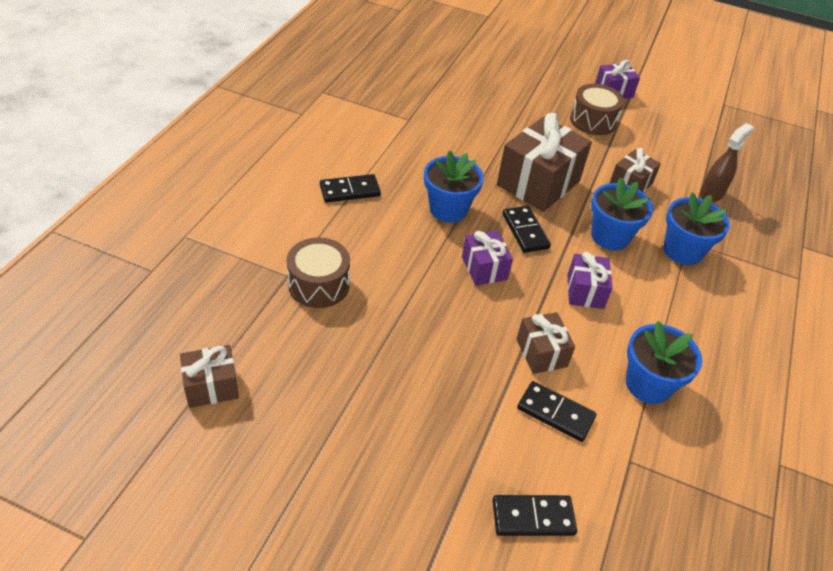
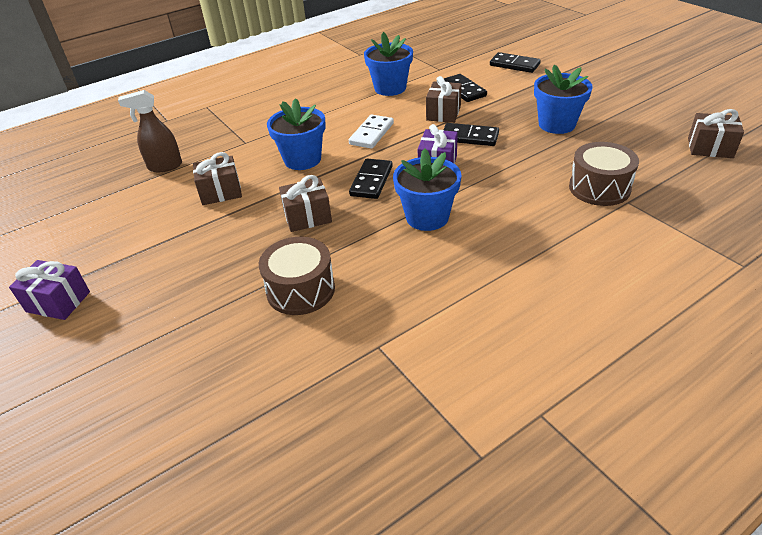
camera: 140 degrees left, 5 degrees down
black domino [320,174,381,203] -> black domino moved to [443,123,499,146]
brown gift [497,113,592,212] -> brown gift [279,175,332,232], size x0.54
purple gift [567,252,613,309] -> white domino [349,115,394,149]
brown drum [570,84,624,135] -> brown drum moved to [259,237,335,315]
blue flower pot [663,192,730,265] -> blue flower pot moved to [534,65,593,134]

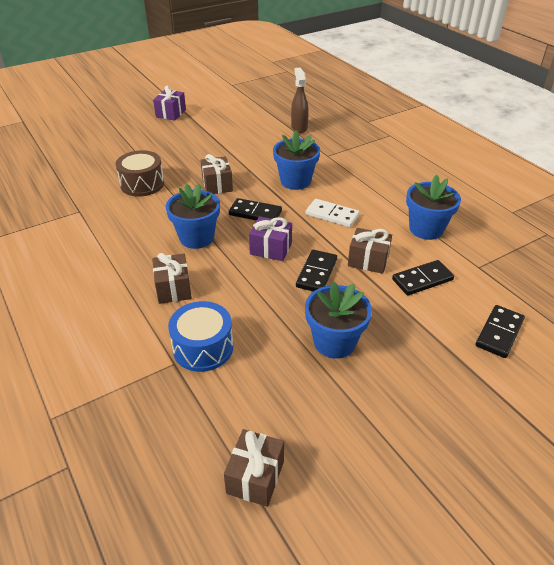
camera: 90 degrees right, 0 degrees up
brown gift [193,152,242,205] -> brown gift moved to [152,253,192,304]
brown drum [569,142,639,206] -> blue drum [168,301,233,372]

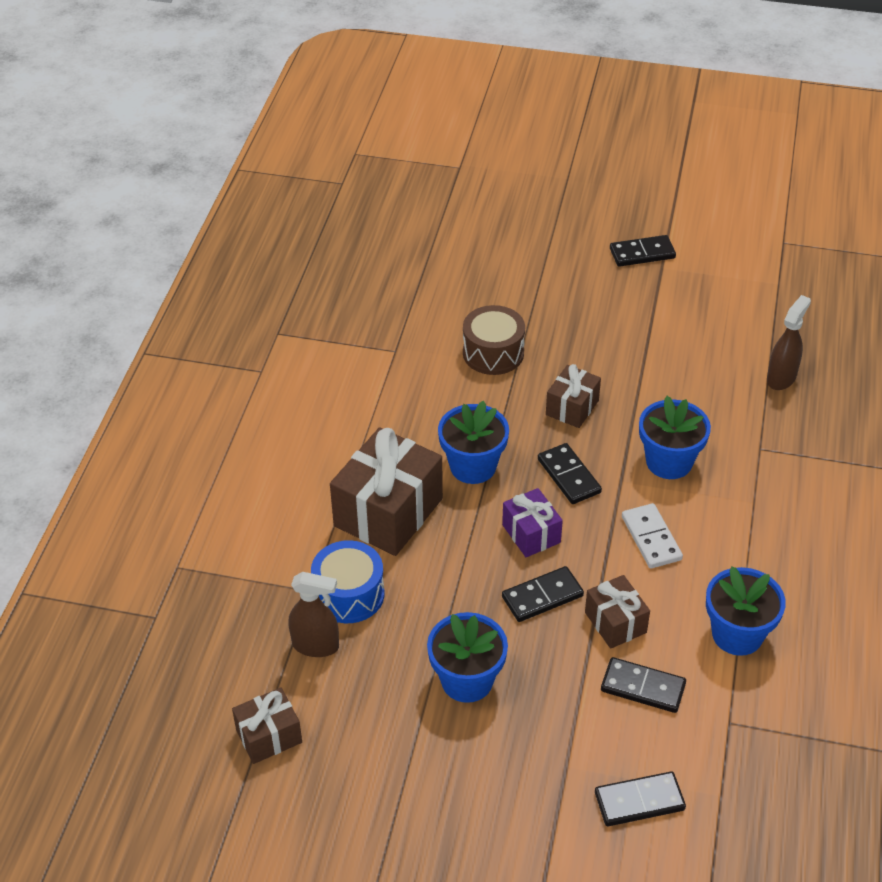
camera: 45 degrees right, 5 degrees up
brown gift [152,253,192,304] -> brown gift [330,427,443,556], size x1.86
purple gift [153,86,186,121] -> black domino [610,235,676,267]
none -> brown spray bottle [288,572,339,657]

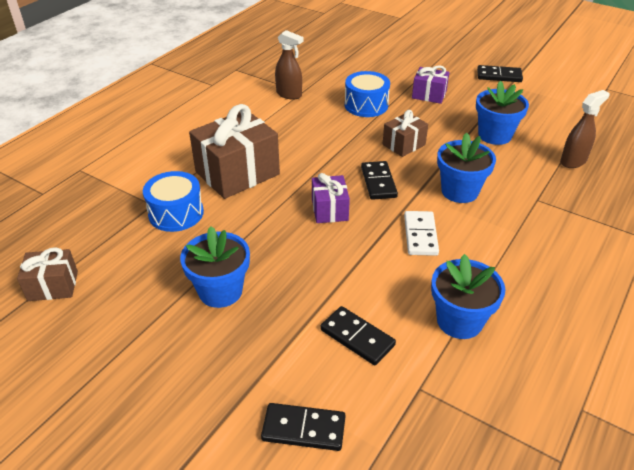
camera: 20 degrees right, 5 degrees down
brown spray bottle [288,572,339,657] -> brown spray bottle moved to [275,30,303,100]
blue flower pot [438,401,509,484] -> blue flower pot moved to [476,81,529,145]
brown drum [463,305,525,375] -> blue drum [345,71,390,117]
black domino [502,566,584,622] -> none
brown gift [585,575,650,649] -> none
none -> purple gift [412,65,449,104]

